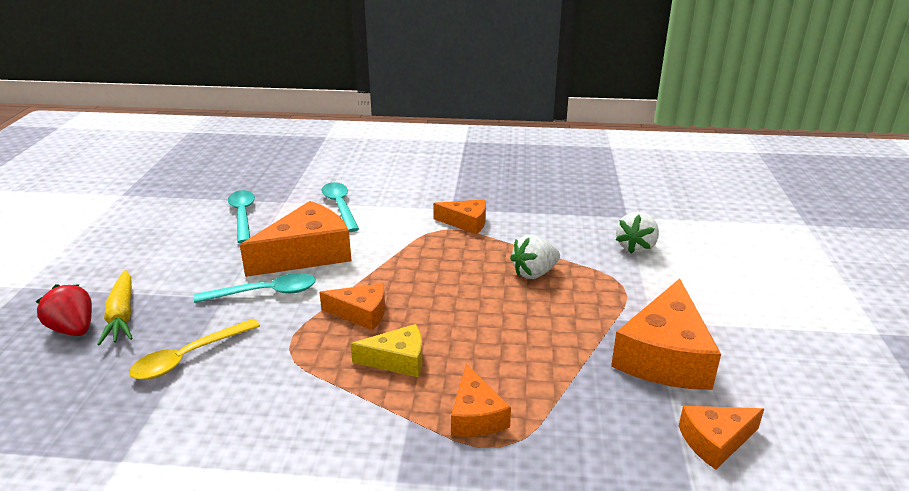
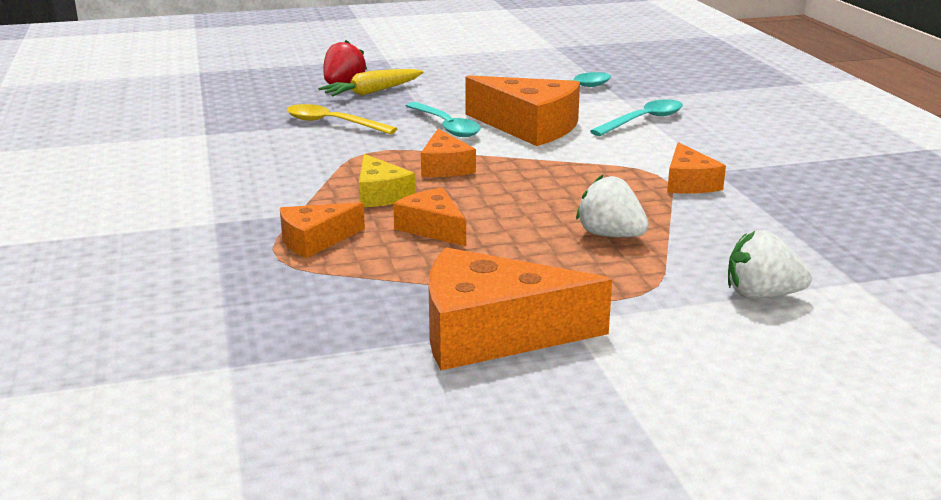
camera: 70 degrees right, 5 degrees down
orange cheese [679,406,764,470] -> orange cheese moved to [393,188,466,246]

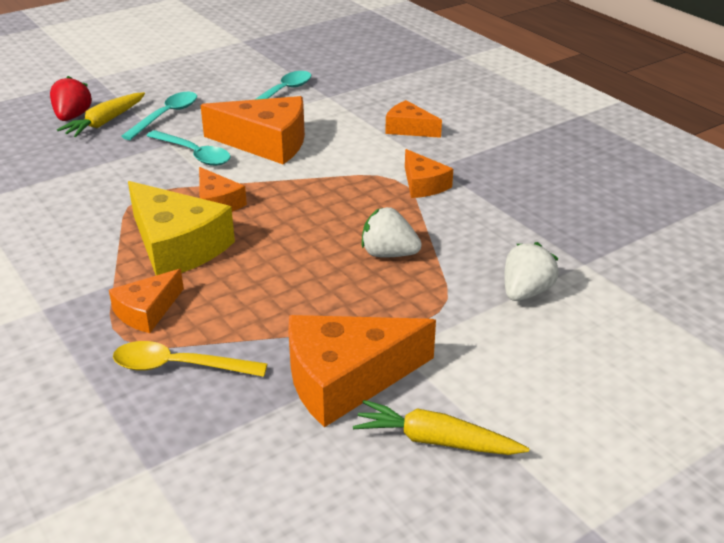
camera: 20 degrees left, 10 degrees up
yellow spoon [287,104,398,134] -> yellow spoon moved to [113,341,267,377]
yellow cheese [359,154,415,207] -> yellow cheese [128,181,235,275], size x1.80
orange cheese [393,188,466,246] -> orange cheese moved to [385,100,442,138]
turquoise spoon [590,99,683,136] -> turquoise spoon moved to [121,92,197,140]
white strawberry [728,230,812,299] -> white strawberry turned 135 degrees clockwise [504,242,559,301]
none -> yellow carrot [353,400,529,455]

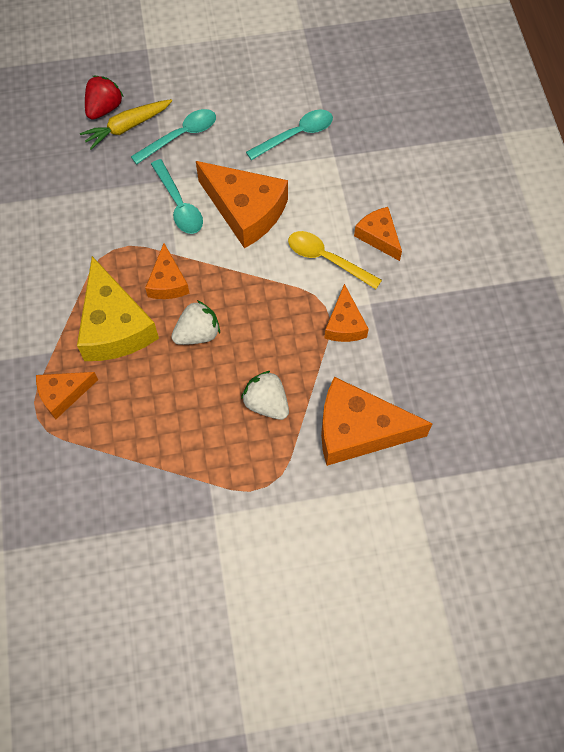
camera: 25 degrees right, 30 degrees up
yellow spoon [113,341,267,377] -> yellow spoon moved to [288,231,382,289]
orange cheese [288,315,436,427] -> orange cheese moved to [321,377,433,466]
yellow carrot [353,400,529,455] -> none
white strawberry [504,242,559,301] -> white strawberry moved to [171,300,220,345]

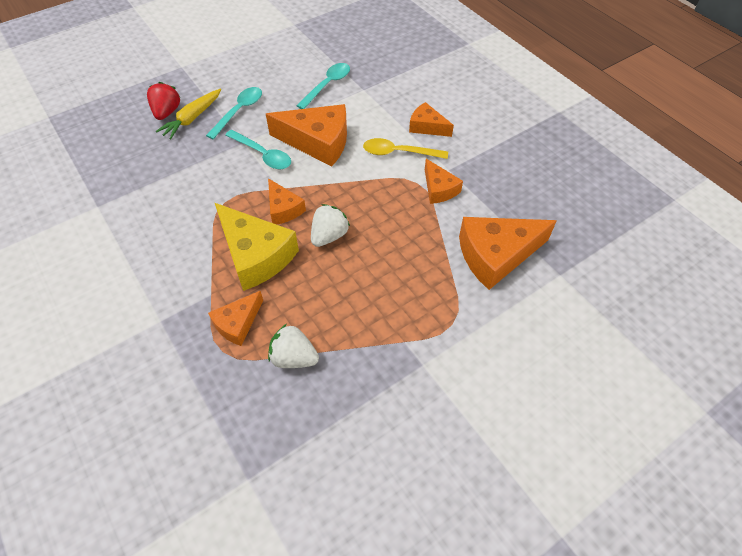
camera: 25 degrees left, 10 degrees down
white strawberry [241,371,289,420] -> white strawberry moved to [268,324,319,368]

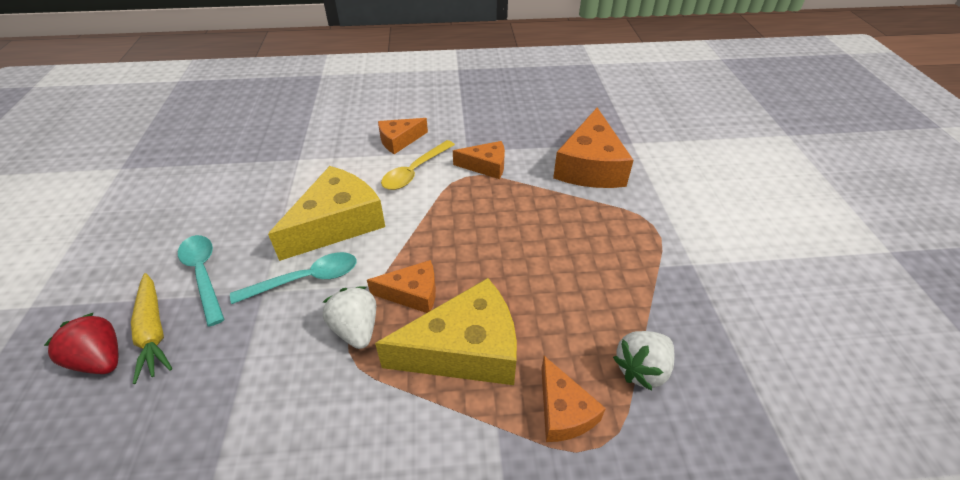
camera: 60 degrees left, 10 degrees down
orange cheese [266,104,347,166] -> yellow cheese [268,166,385,261]
turquoise spoon [297,63,350,109] -> none
white strawberry [311,204,350,247] -> white strawberry moved to [323,286,376,349]

